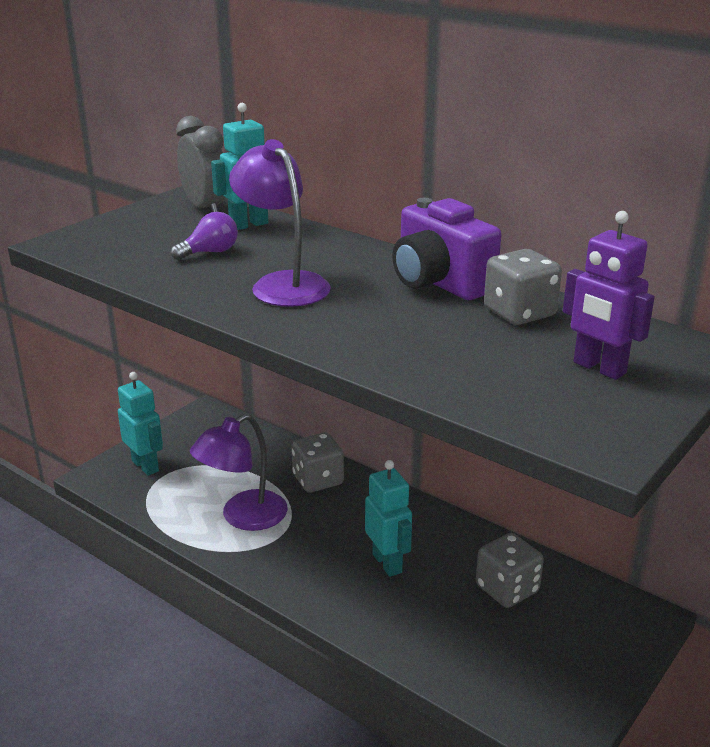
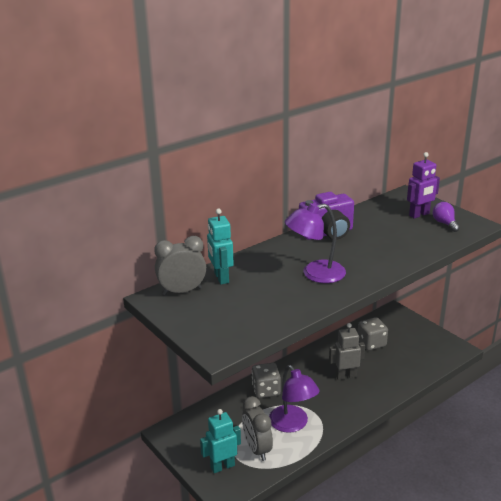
camera: 75 degrees left, 0 degrees up
purple light bulb [171,212,238,260] -> purple light bulb moved to [432,202,460,232]
turquoise robot [365,460,412,577] -> grey robot [329,323,365,380]
grey dice [484,249,562,325] -> none
none -> grey clock [242,396,273,461]

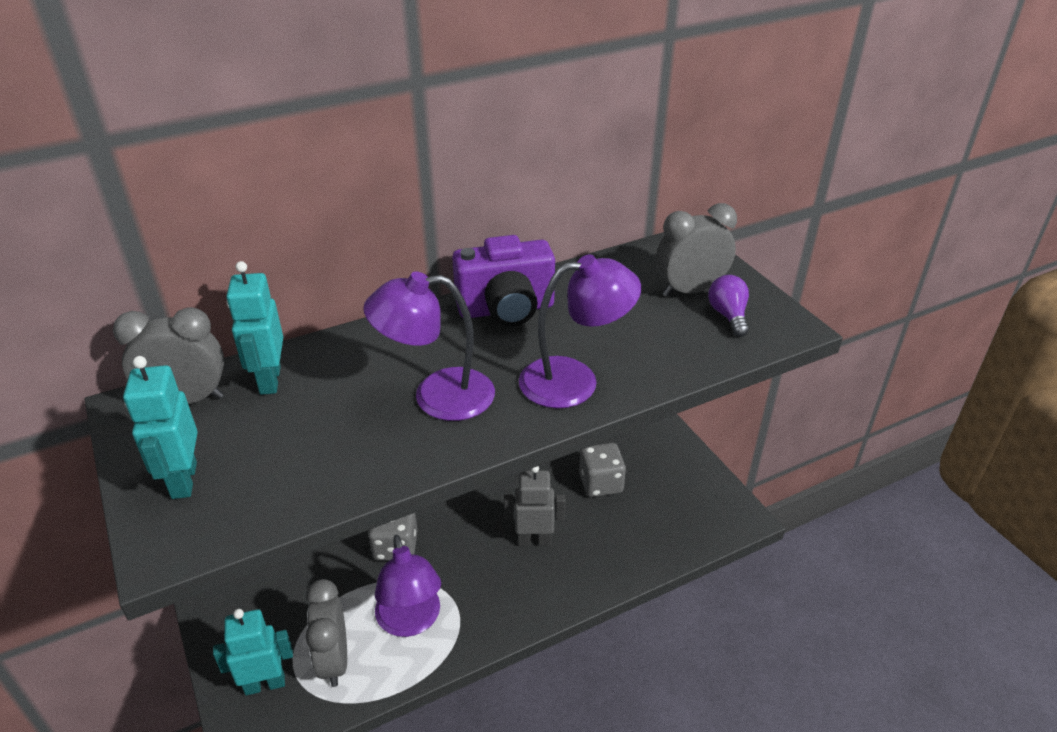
camera: 10 degrees right, 10 degrees up
purple robot [407,152,440,219] -> grey clock [656,203,737,297]
none -> turquoise robot [123,356,198,499]
none -> purple lamp [519,254,641,408]

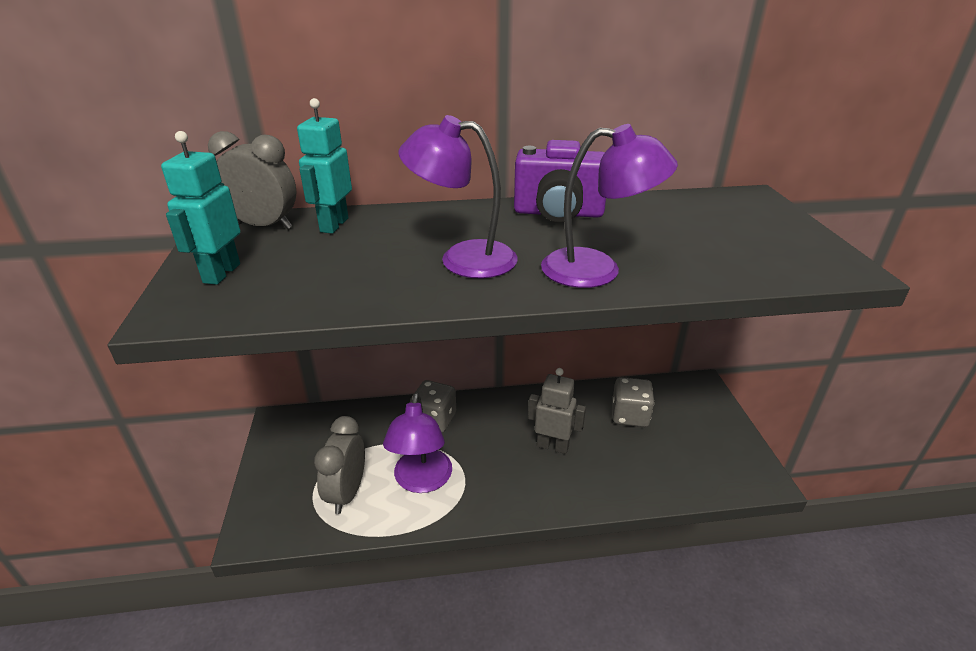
camera: 20 degrees right, 5 degrees down
turquoise robot [213,609,293,695] -> none
grey clock [656,203,737,297] -> none
purple light bulb [708,275,749,337] -> none

